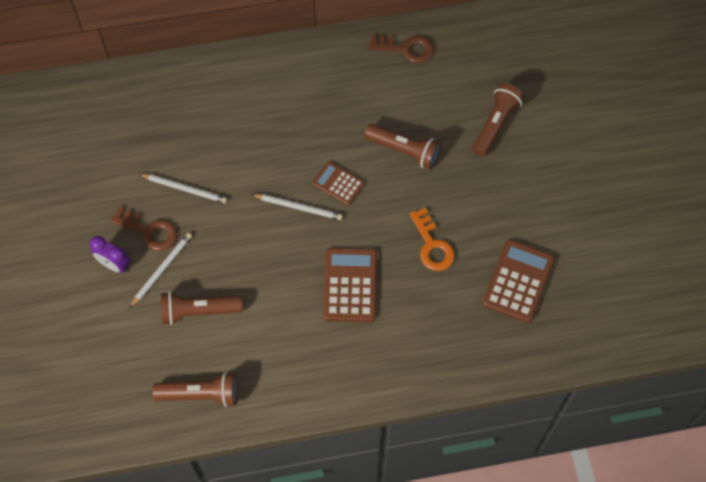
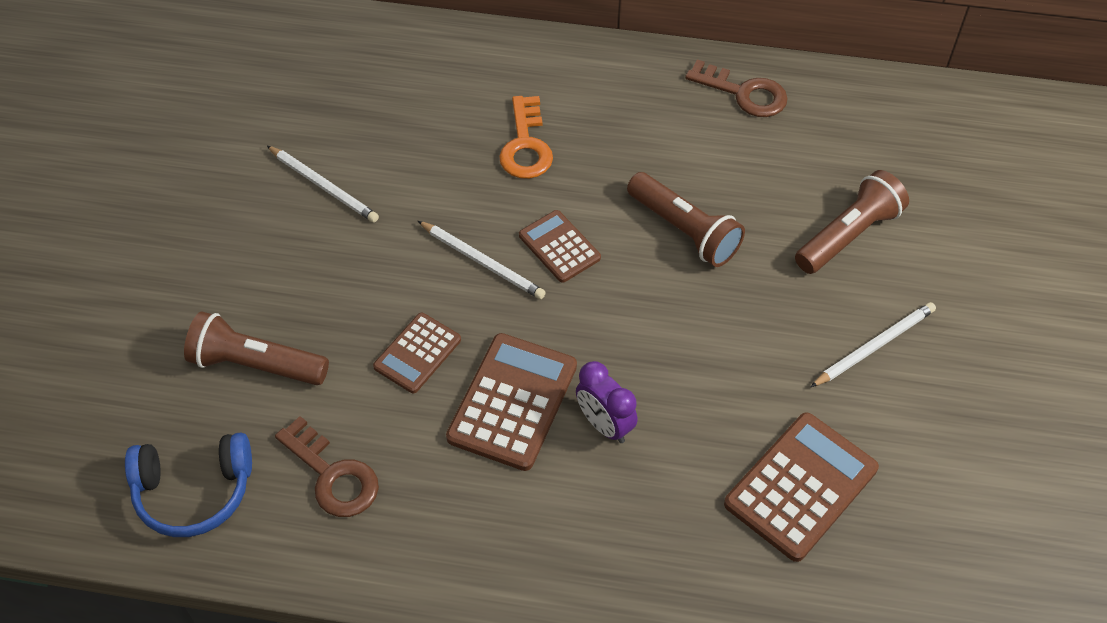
camera: 20 degrees right, 10 degrees down
purple clock [89,236,130,273] -> purple clock moved to [576,361,638,443]
brown key [111,207,177,251] -> brown key moved to [275,416,379,517]
white pencil [130,233,192,308] -> white pencil moved to [811,302,936,387]
brown flashlight [152,372,238,407] -> blue headphones [125,432,252,537]
orange key [410,208,455,271] -> orange key moved to [499,96,553,179]
none -> brown calculator [373,313,461,393]

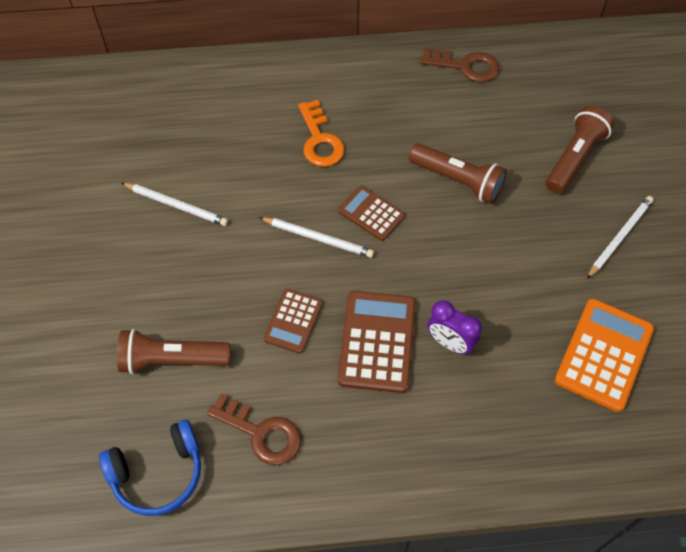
camera: 15 degrees left, 5 degrees up
brown calculator [724,412,879,562] -> orange calculator [555,299,654,412]

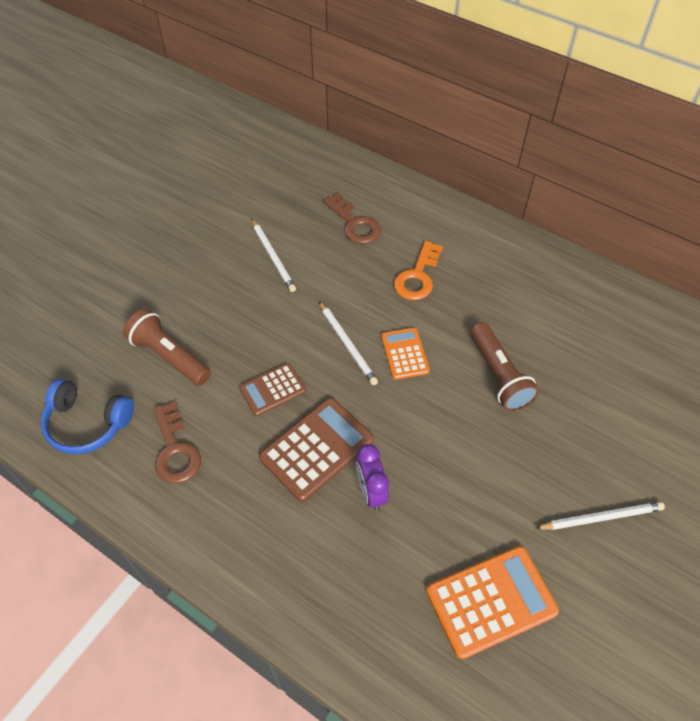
camera: 40 degrees right, 5 degrees down
brown calculator [338,186,405,241] -> orange calculator [381,327,430,380]
brown key [420,47,499,82] -> brown key moved to [323,193,381,244]
brown flashlight [546,106,614,194] -> none

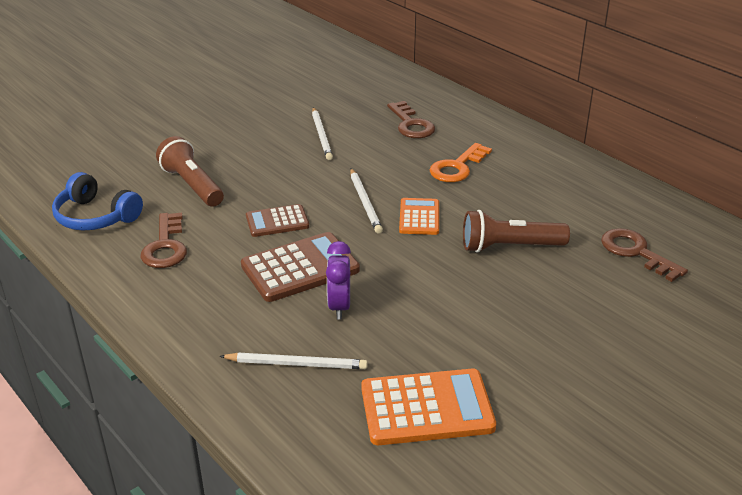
camera: 15 degrees right, 20 degrees down
brown flashlight [470,322,539,411] -> brown flashlight turned 90 degrees clockwise [463,210,570,253]
white pencil [535,502,665,530] -> white pencil moved to [219,353,368,369]
none -> brown key [601,228,688,282]

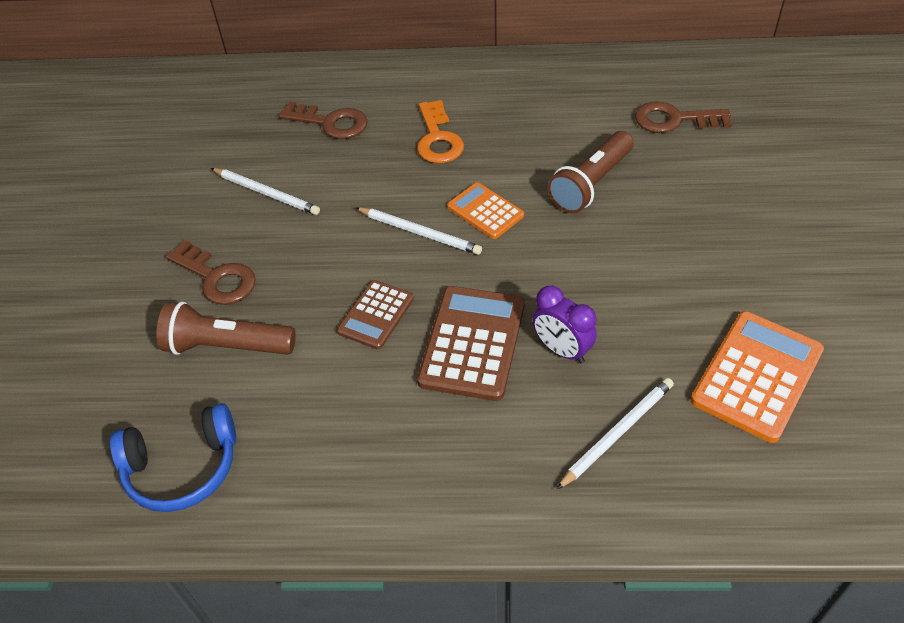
camera: 45 degrees left, 15 degrees up
brown key [141,213,187,268] -> brown key moved to [166,240,256,305]

